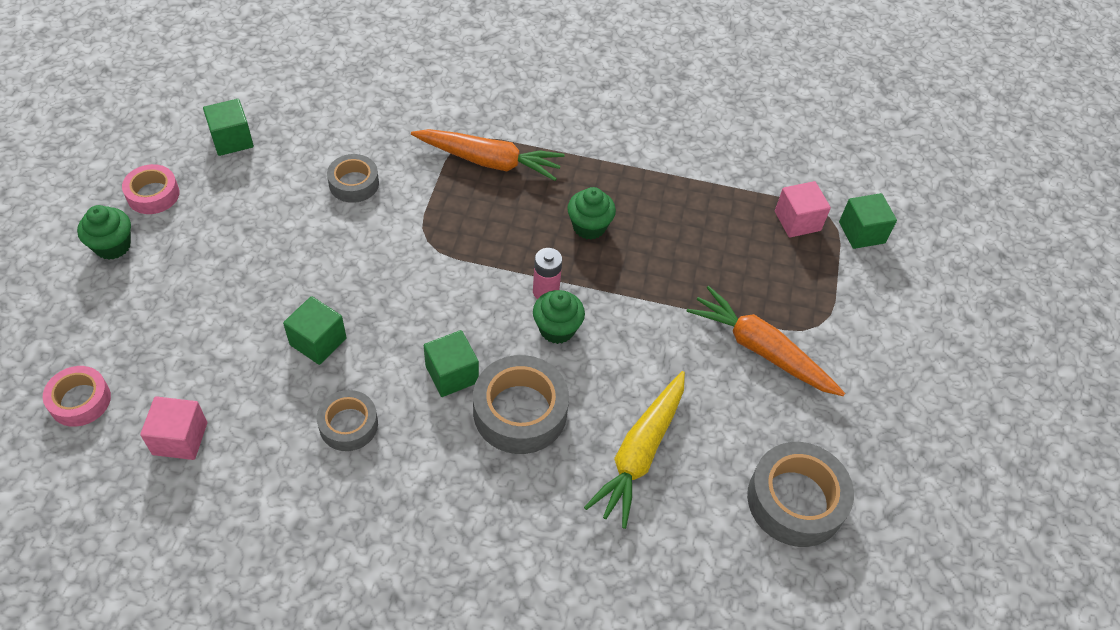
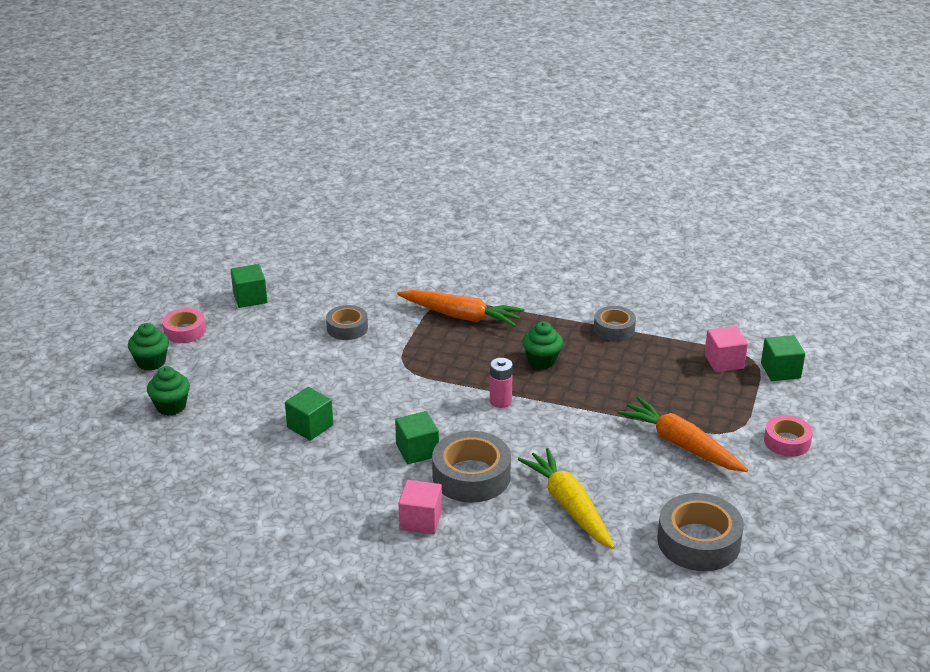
camera: 10 degrees right, 20 degrees down
pink tape [43,366,111,427] -> pink tape moved to [764,415,813,457]
pink cube [140,396,207,460] -> pink cube moved to [398,480,442,534]
grey tape [317,390,378,451] -> grey tape moved to [594,306,636,341]
green cupcake [533,290,585,344] -> green cupcake moved to [147,366,190,416]
yellow carrot [584,371,685,529] -> yellow carrot turned 120 degrees clockwise [518,448,614,549]

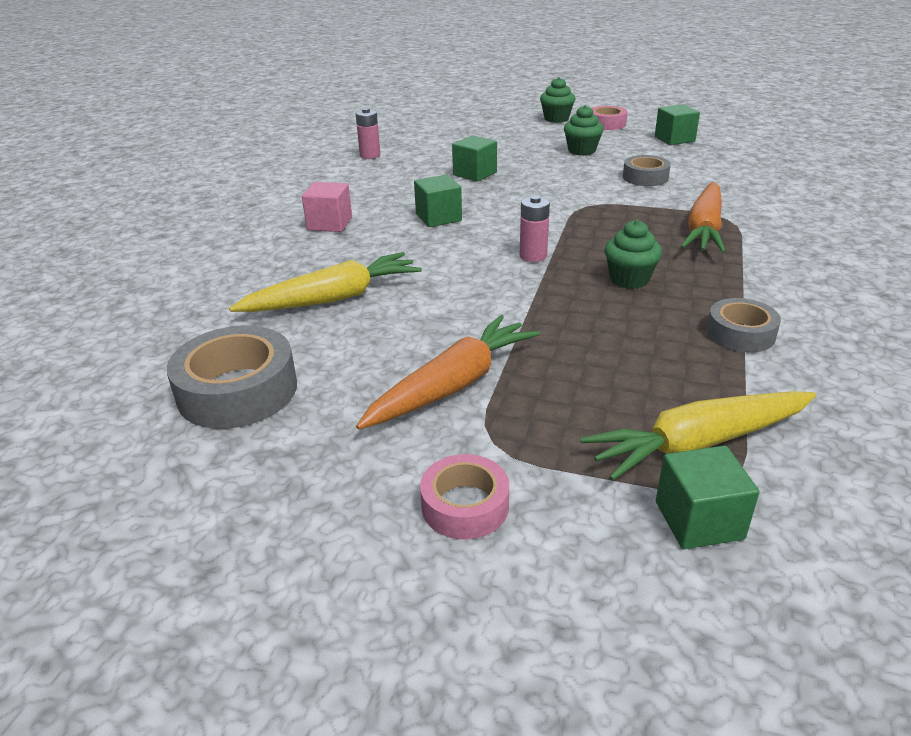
camera: 90 degrees right, 0 degrees up
green cupcake [147,366,190,416] -> green cupcake moved to [564,105,604,156]
grey tape [432,431,511,503] -> none
pink cube [704,326,748,372] -> yellow carrot [580,391,816,481]
none -> pink battery [356,108,380,159]

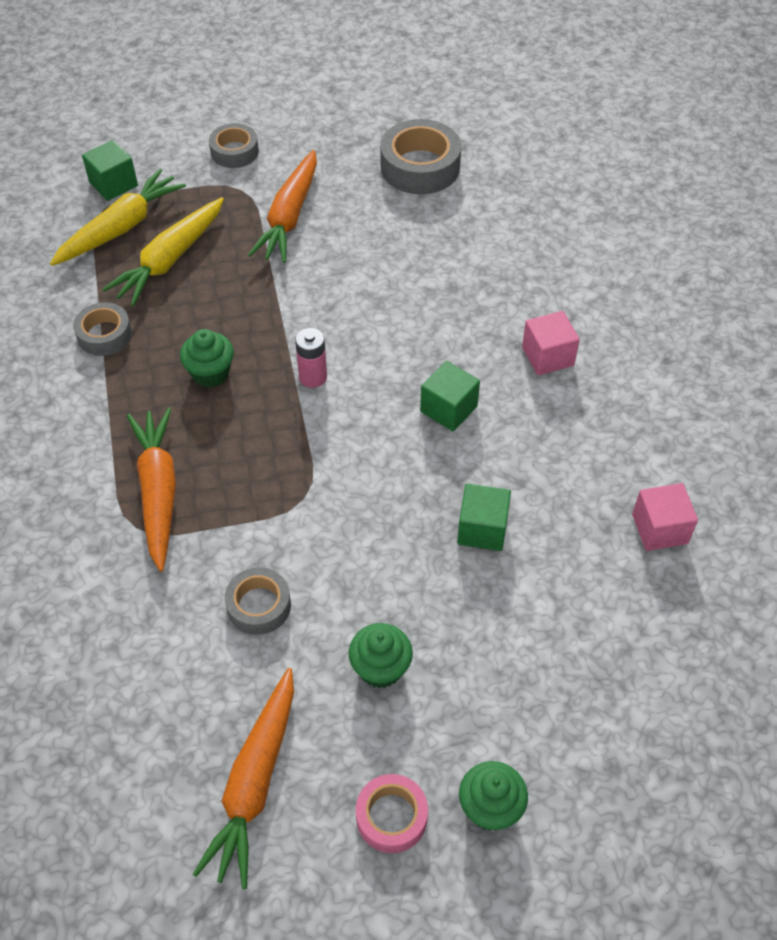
camera: 150 degrees right, 20 degrees up
yellow carrot [229,252,422,312] -> yellow carrot moved to [102,197,224,306]
pink battery [356,108,380,159] -> pink cube [632,483,698,551]
pink tape [420,454,509,539] -> grey tape [209,123,259,168]
green cube [655,104,700,145] -> orange carrot [193,668,294,889]

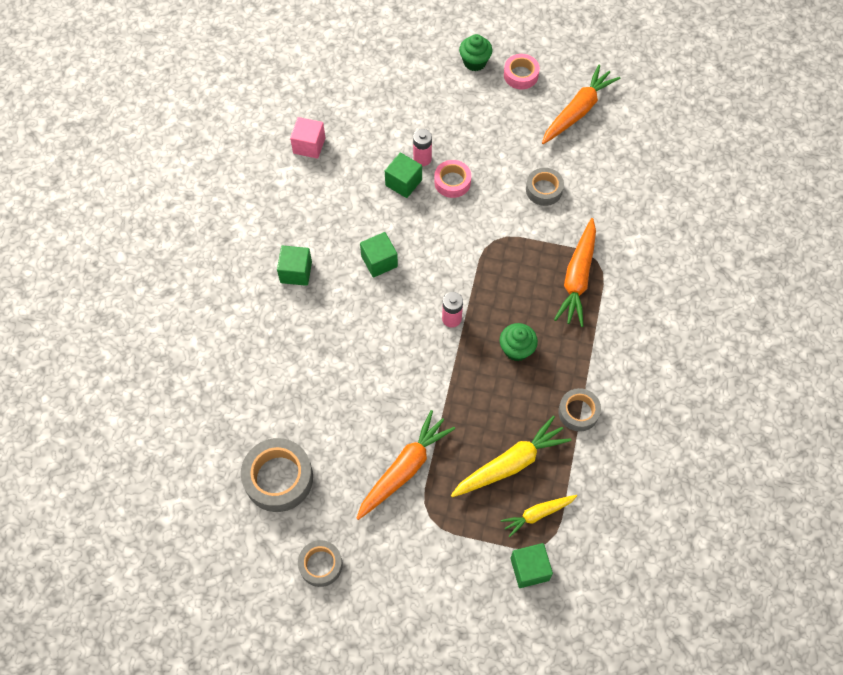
camera: 155 degrees left, 10 degrees up
yellow carrot [50,169,186,266] -> yellow carrot [501,495,577,538], size x0.60
grey tape [209,123,259,168] -> grey tape moved to [298,540,342,587]
green cupcake [349,623,413,688] -> none
pink cube [522,311,580,375] -> green cube [277,246,312,286]
none -> pink battery [413,129,432,166]
none -> pink tape [434,160,471,198]

